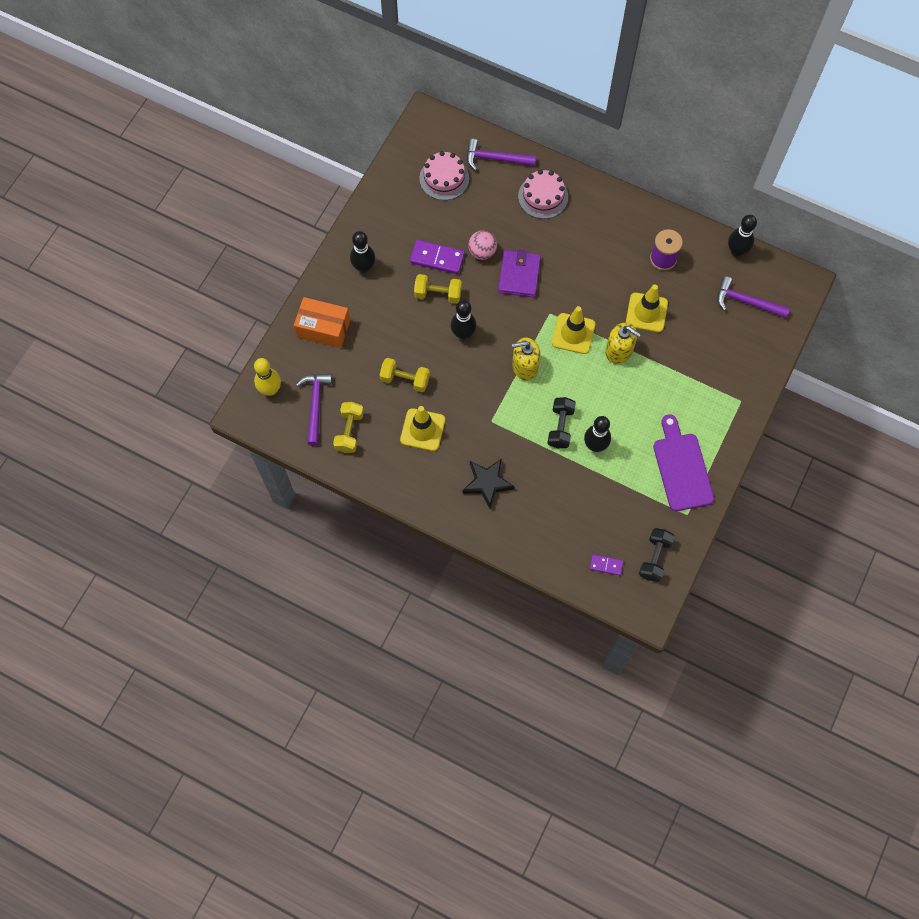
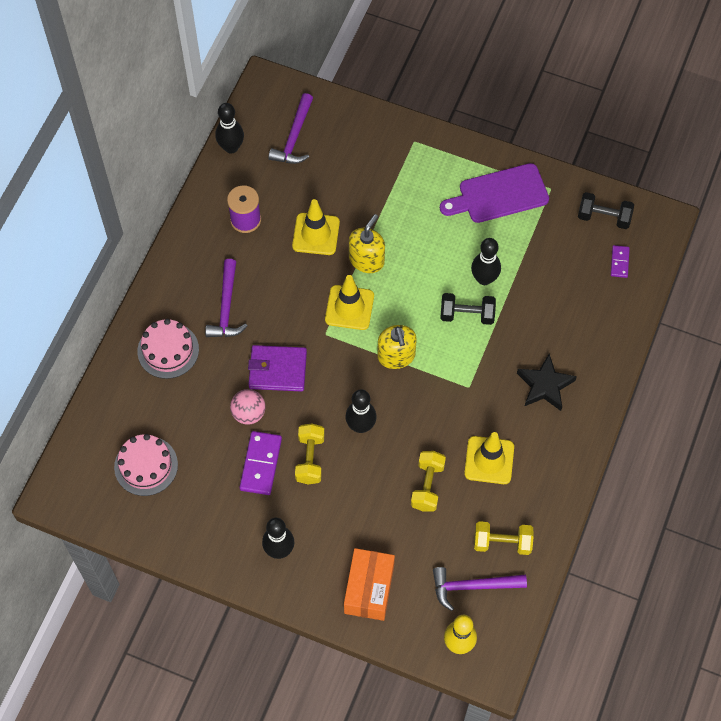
camera: 95 degrees left, 5 degrees down
purple hammer [467,139,536,171] -> purple hammer moved to [205,259,248,337]

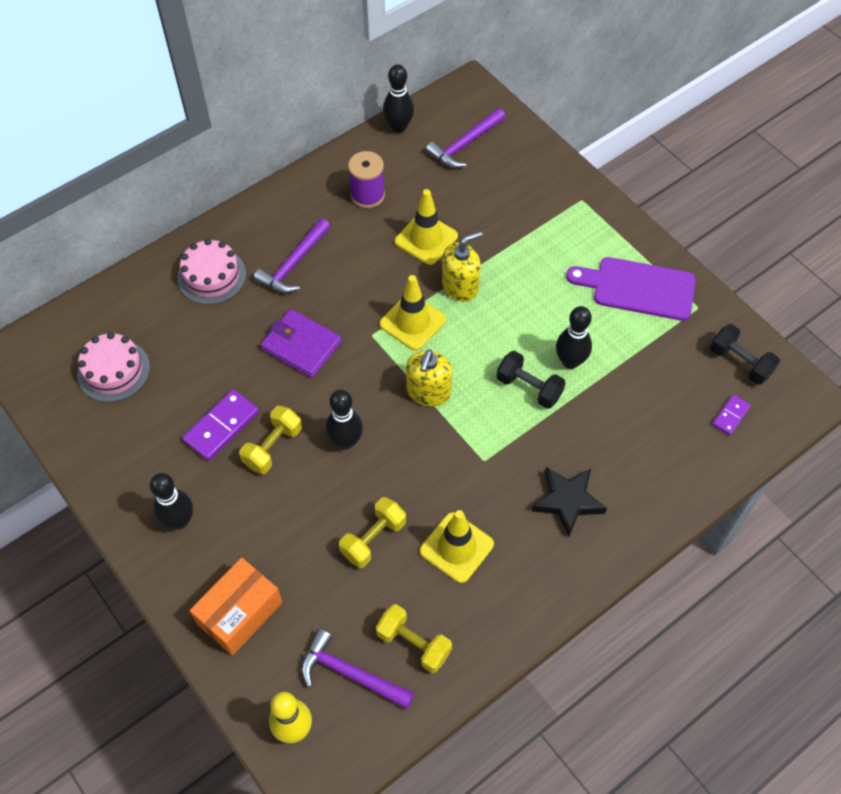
camera: 30 degrees right, 5 degrees down
pink ball [230,389,266,425] -> none

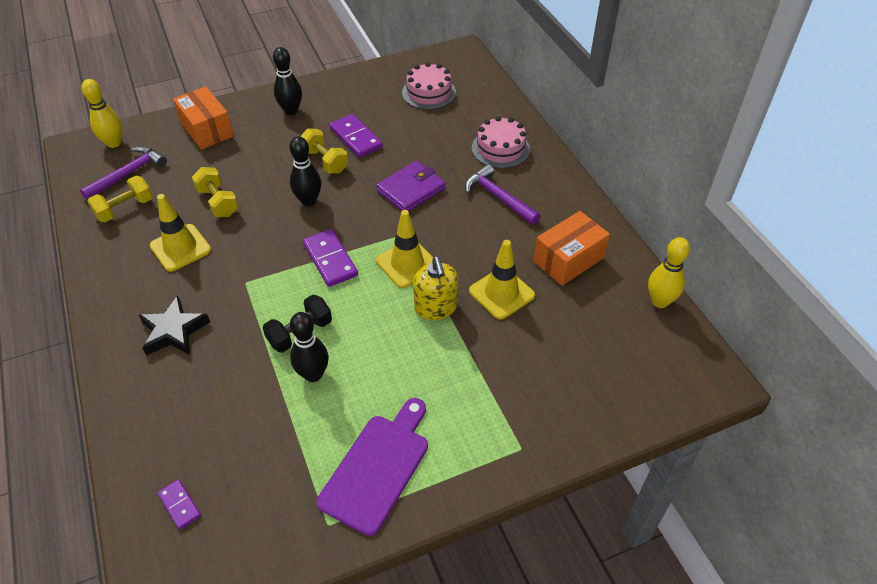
camera: 105 degrees right, 10 degrees down
purple spool [348,151,385,208] -> orange box [533,211,610,286]
black bowling pin [383,64,414,133] -> yellow bowling pin [648,237,690,308]
yellow soap dispenser [406,349,452,406] -> purple domino [303,229,358,287]
purple hammer [426,108,505,168] -> none
black dumbbell [710,324,780,385] -> none

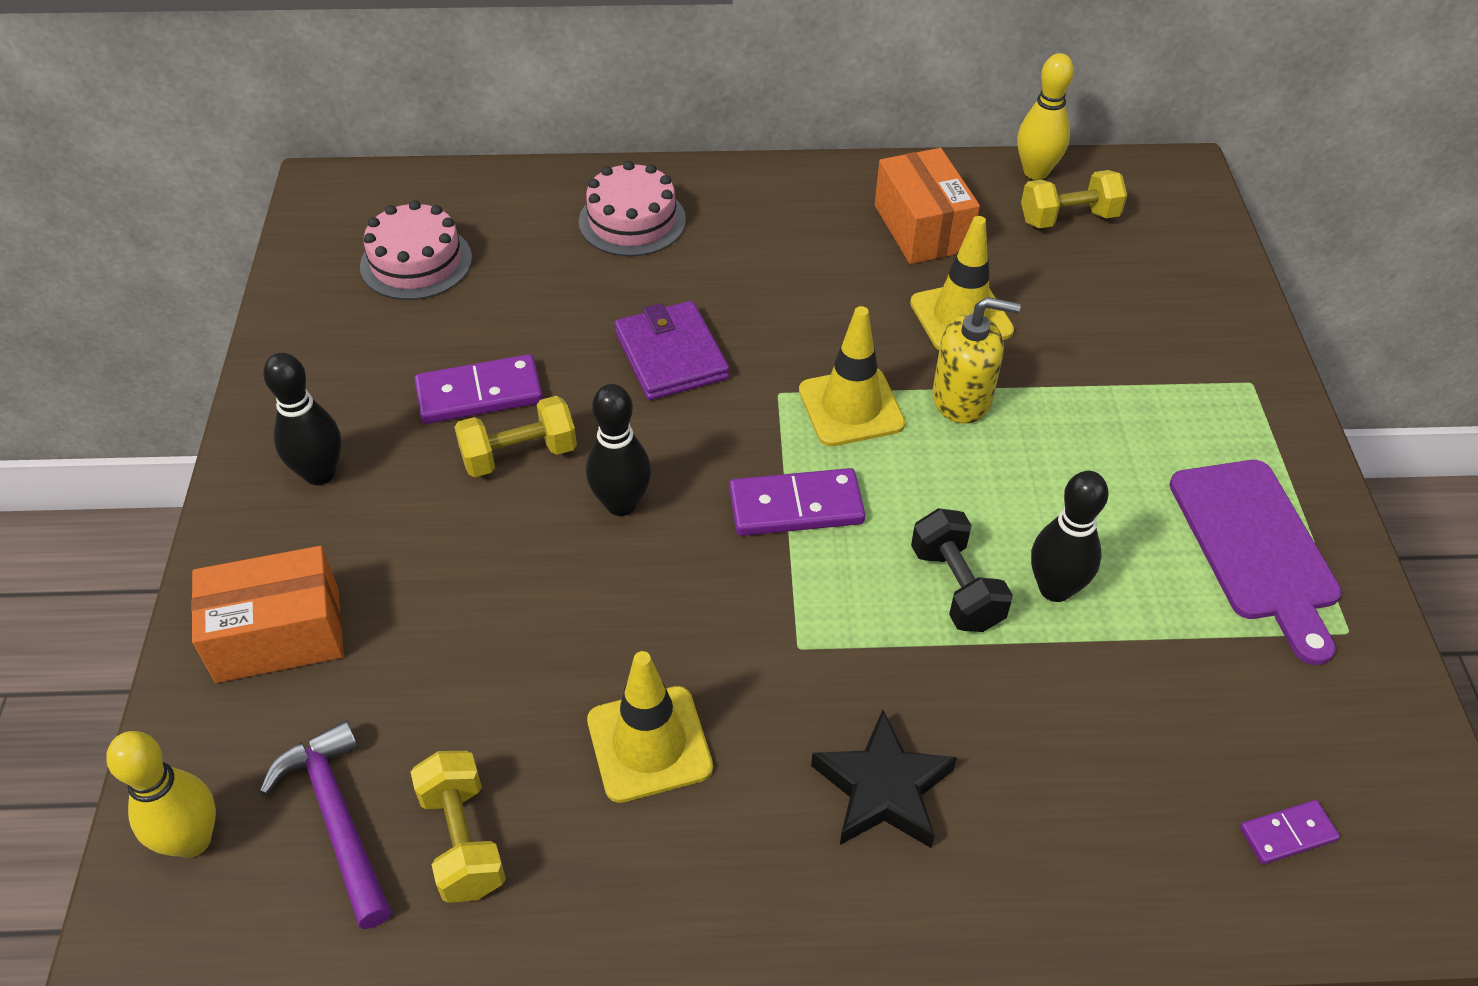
camera: 70 degrees left, 0 degrees up
yellow dumbbell [192,167,239,217] -> yellow dumbbell moved to [1021,170,1127,228]
purple cutting board [317,398,428,536] -> purple cutting board turned 150 degrees counterclockwise [1169,460,1342,665]
purple hammer [465,164,540,225] -> none

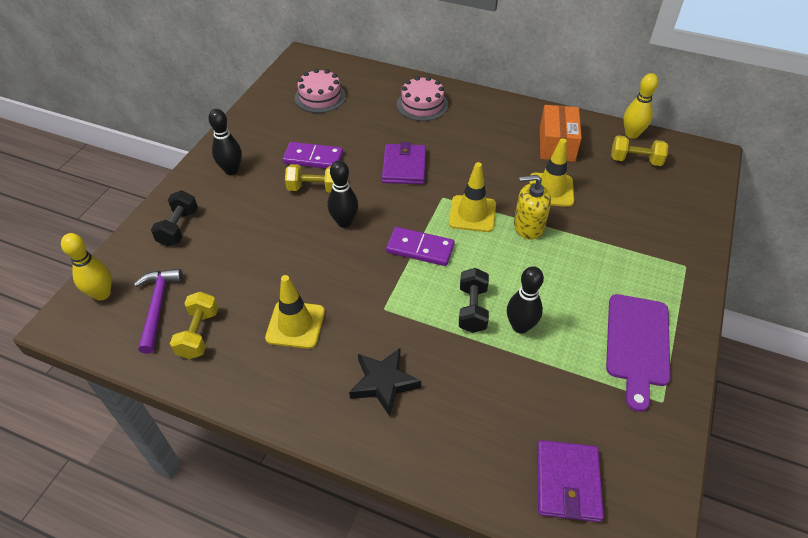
camera: 25 degrees right, 0 degrees up
orange box [191,546,344,683] -> black dumbbell [151,190,198,247]
yellow soap dispenser [932,297,1021,424] -> yellow soap dispenser turned 150 degrees clockwise [514,175,551,240]
purple domino [1240,800,1340,864] -> purple wallet [537,440,604,522]

